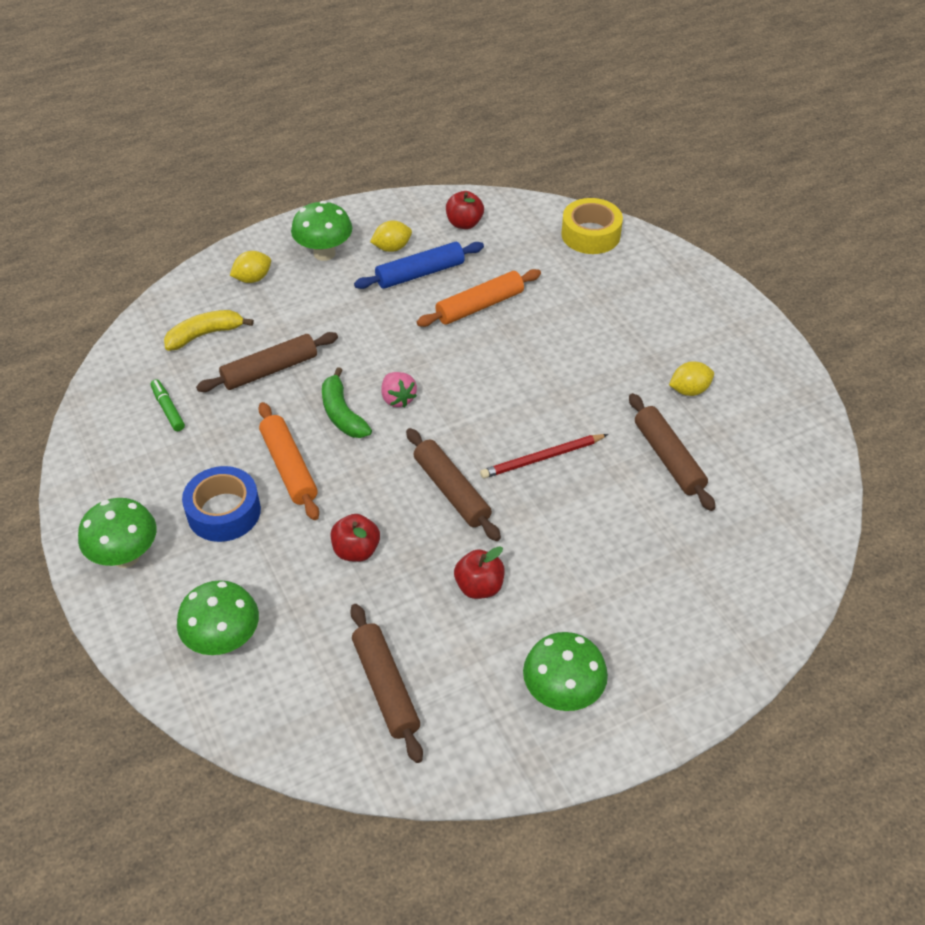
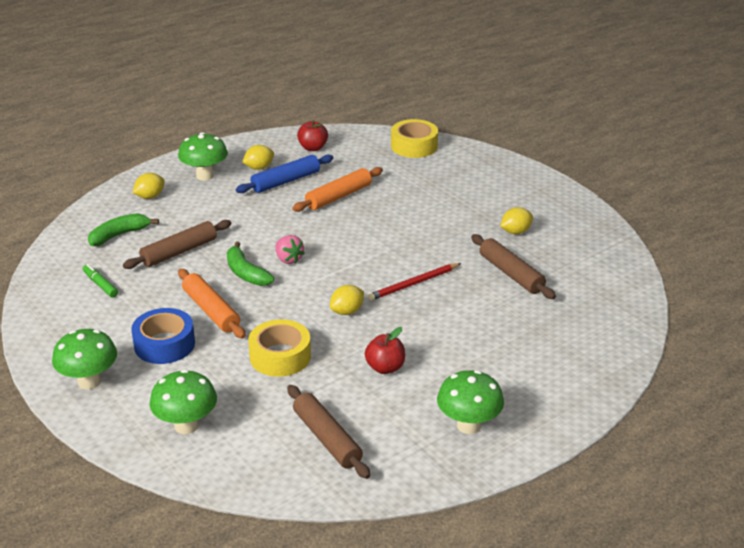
camera: 10 degrees left, 15 degrees down
yellow banana [164,310,254,351] -> green banana [88,213,159,246]
red apple [331,514,380,562] -> yellow tape [248,319,311,377]
brown rolling pin [406,428,501,541] -> yellow lemon [330,285,364,315]

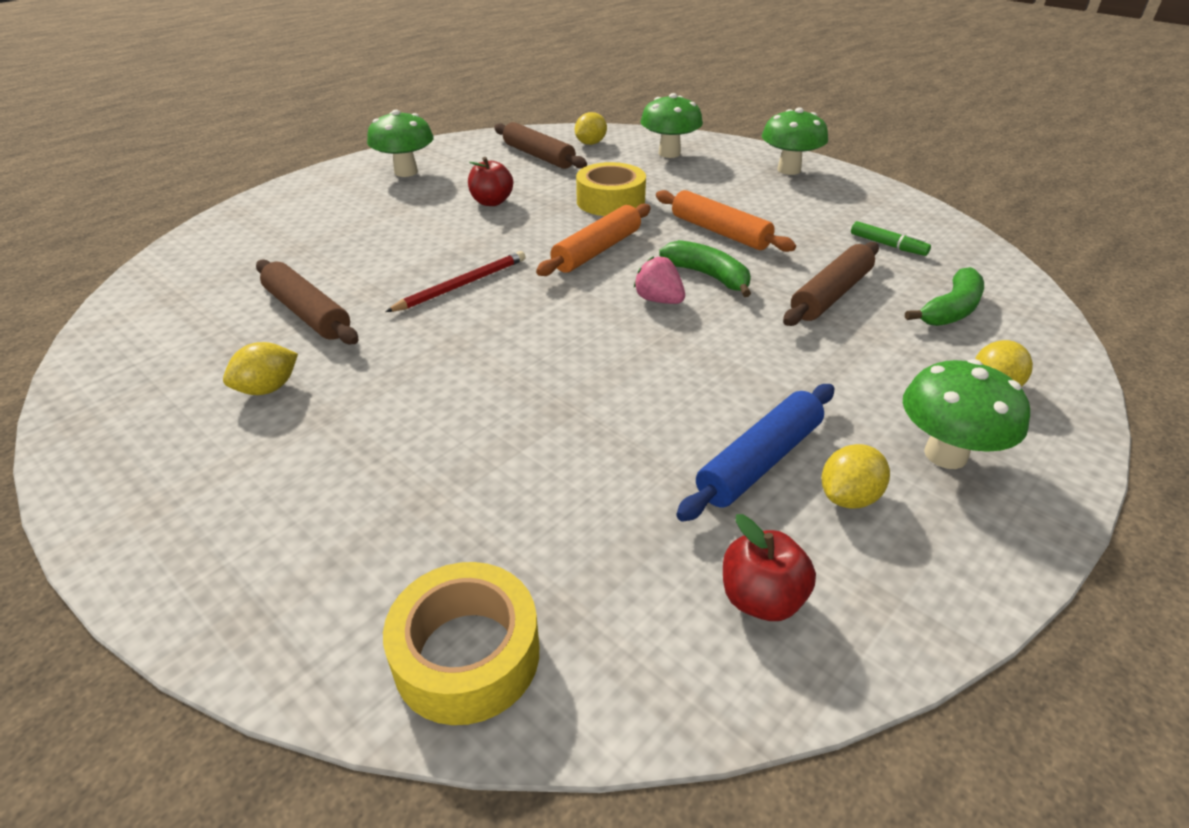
camera: 170 degrees right, 5 degrees up
blue tape [131,308,195,364] -> none
orange rolling pin [292,167,383,212] -> orange rolling pin moved to [536,204,651,276]
yellow lemon [330,285,364,315] -> yellow lemon moved to [575,112,607,145]

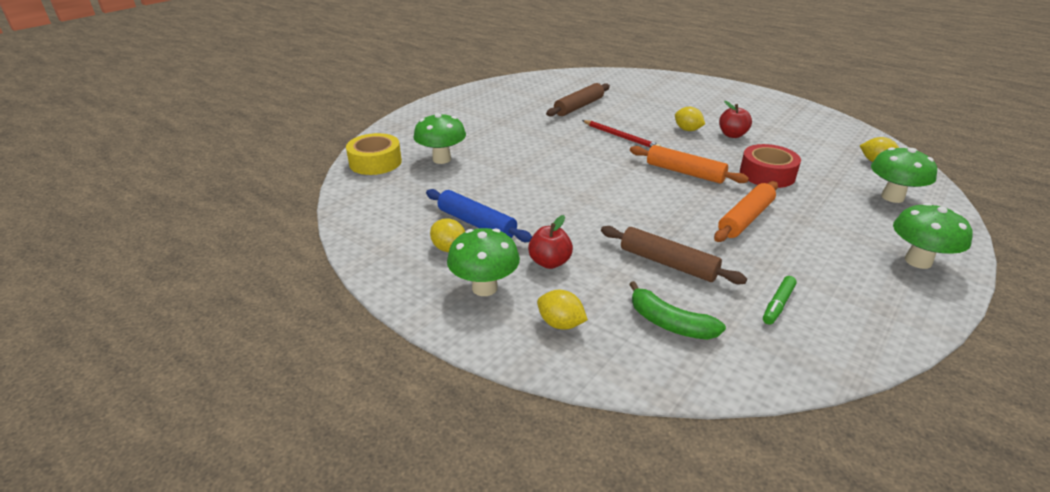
camera: 85 degrees right, 5 degrees down
yellow lemon [223,342,298,395] -> yellow lemon moved to [675,107,705,131]
green mushroom [367,110,434,177] -> green mushroom moved to [413,113,466,164]
brown rolling pin [494,122,587,169] -> none
yellow tape [576,162,646,216] -> red tape [740,144,801,188]
pink strawberry [634,256,685,304] -> none
green banana [659,240,751,297] -> none
red apple [723,514,816,621] -> red apple moved to [528,215,573,269]

